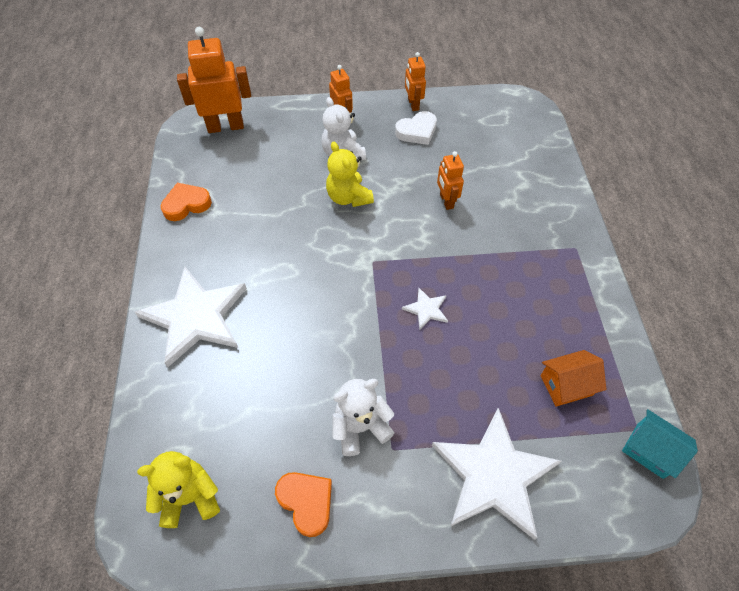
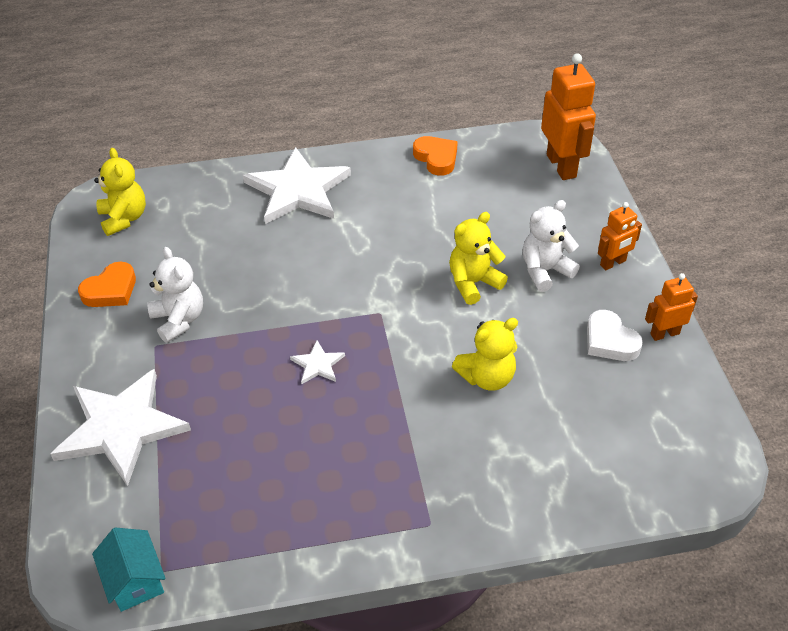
camera: 85 degrees right, 10 degrees down
orange robot [437,151,464,210] -> yellow teddy bear [452,318,518,391]
orange house [540,350,606,407] -> none
turquoise house [622,409,698,479] -> turquoise house turned 60 degrees counterclockwise [92,527,166,612]

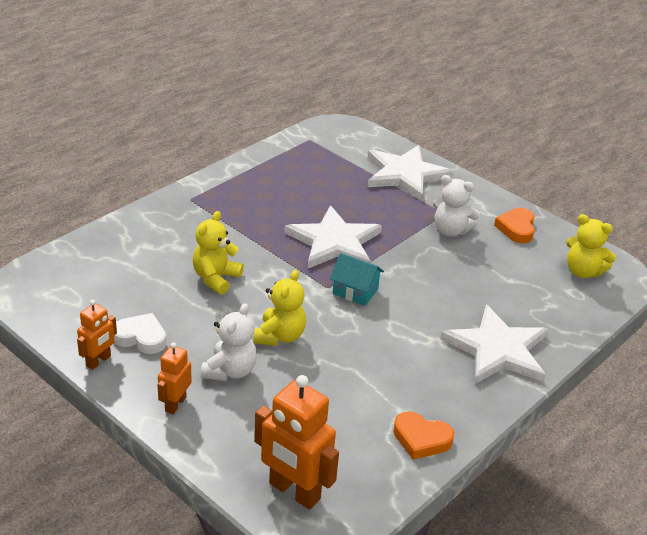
camera: 140 degrees right, 10 degrees down
turquoise house [92,527,166,612] -> turquoise house moved to [330,253,384,306]
white star [290,340,345,384] -> white star [284,205,382,268], size x2.31

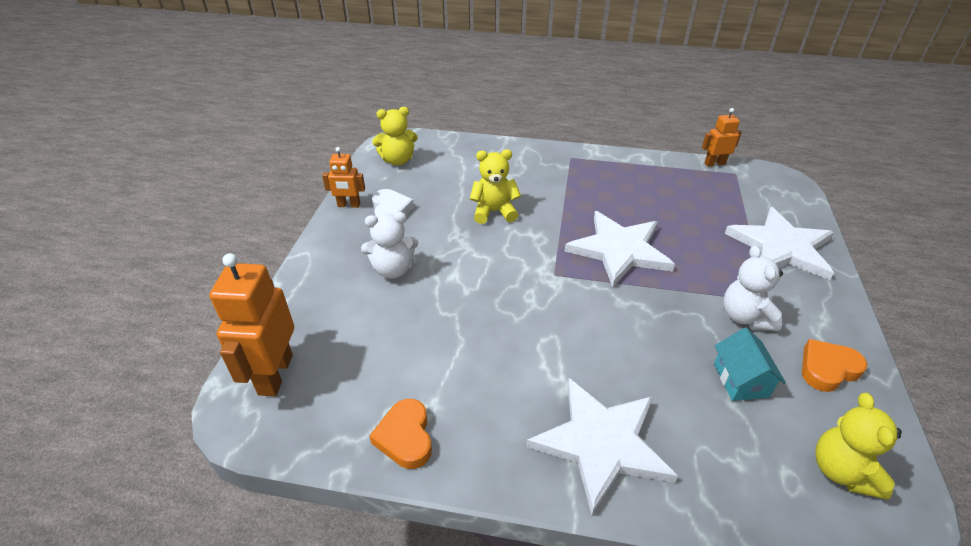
camera: 60 degrees right, 5 degrees up
orange robot [158,342,192,414] -> orange robot moved to [702,108,742,167]
yellow teddy bear [253,270,306,346] -> yellow teddy bear moved to [372,107,418,165]
turquoise house [330,253,384,306] -> turquoise house moved to [714,328,786,401]

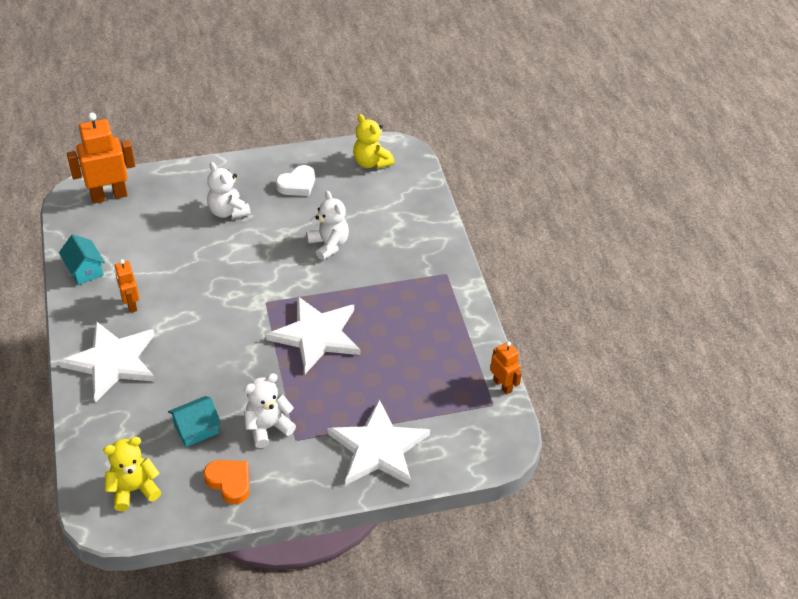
camera: 65 degrees right, 5 degrees up
orange robot [322,147,365,208] -> orange robot moved to [115,259,139,313]
orange heart [369,399,432,469] -> turquoise house [59,234,105,285]
yellow teddy bear [470,149,521,224] -> white teddy bear [306,191,349,261]

